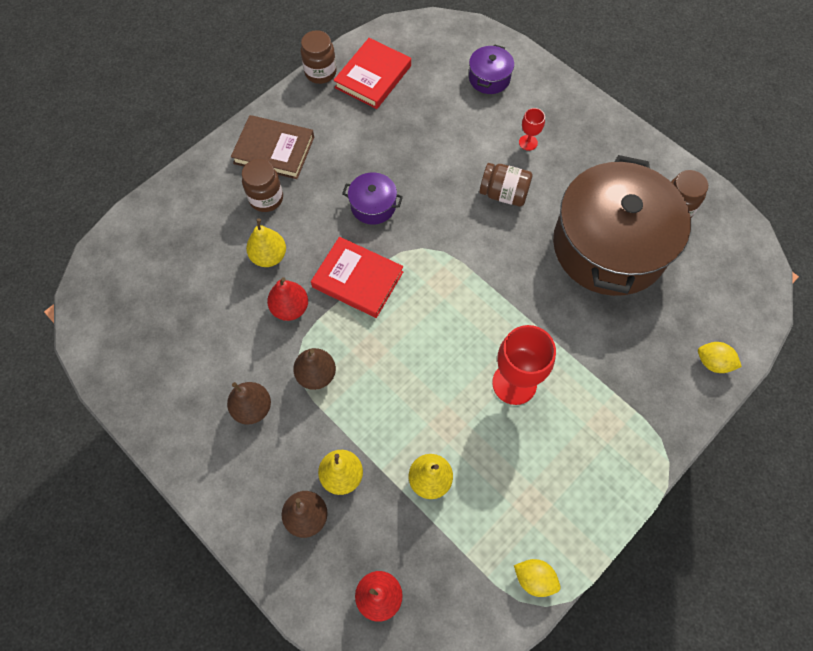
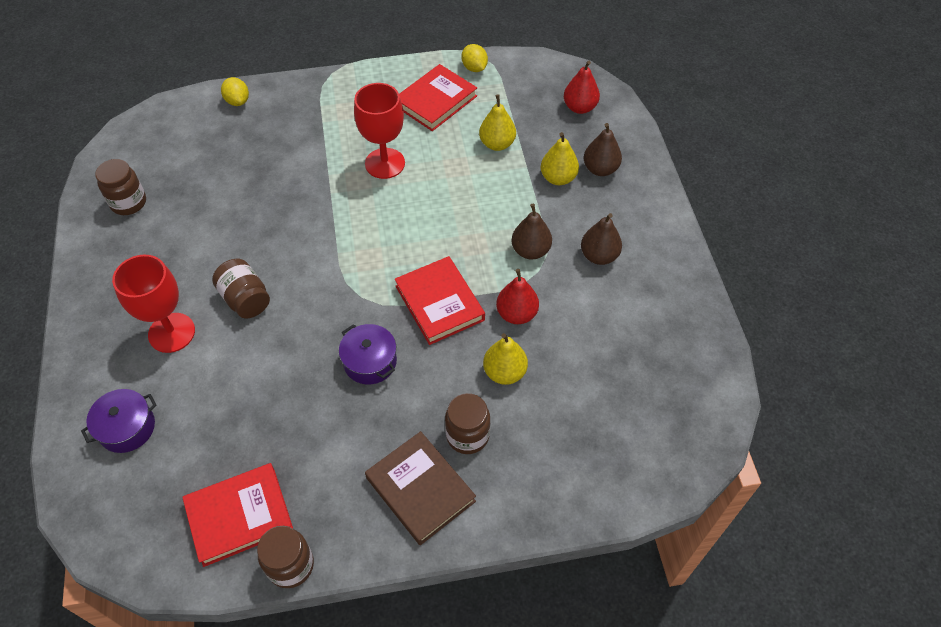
camera: 145 degrees left, 10 degrees down
red goblet [519,108,545,151] -> red goblet [112,255,195,353], size x2.04
brown pot [553,155,691,296] -> none
none -> red book [399,64,477,131]

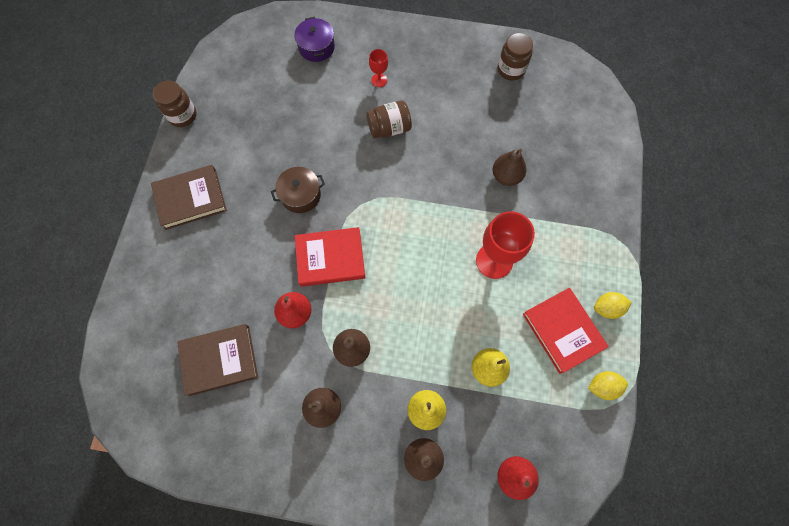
camera: 110 degrees right, 15 degrees up
red goblet [112,255,195,353] -> red goblet [369,49,388,87], size x0.49
red book [182,463,293,567] -> none
yellow lemon [221,77,249,106] -> yellow lemon moved to [594,292,632,319]
purple pot [339,324,397,385] -> brown pot [271,167,325,213]
brown jar [445,393,490,454] -> none
yellow pear [483,333,528,385] -> none
none -> brown book [177,324,258,396]
none -> brown pear [493,149,527,186]

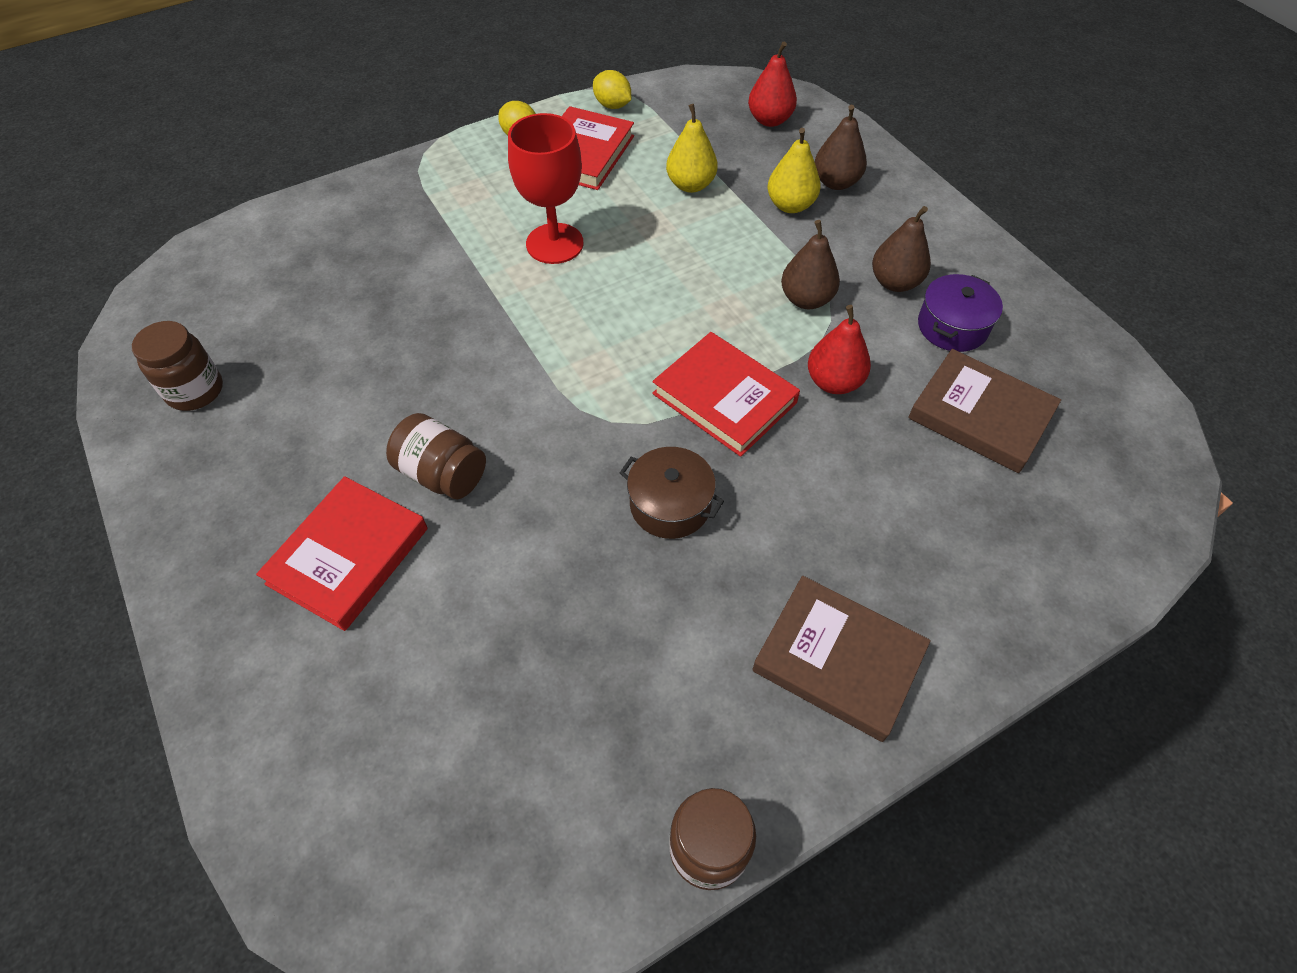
camera: 130 degrees left, 15 degrees down
purple pot [294,17,335,62] -> purple pot moved to [918,274,1003,352]
red goblet [369,49,388,87] -> red book [256,476,428,631]
brown pear [493,149,527,186] -> none

